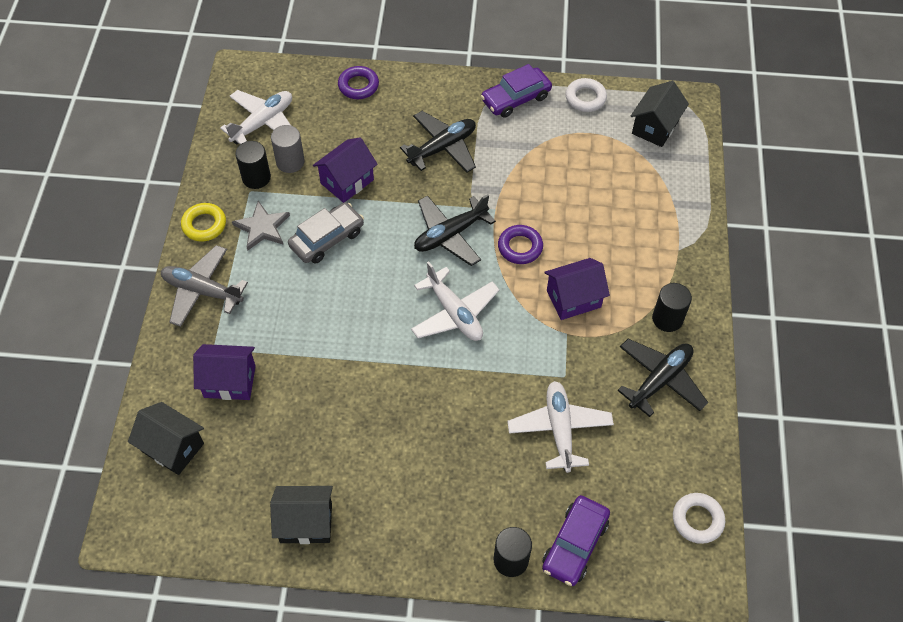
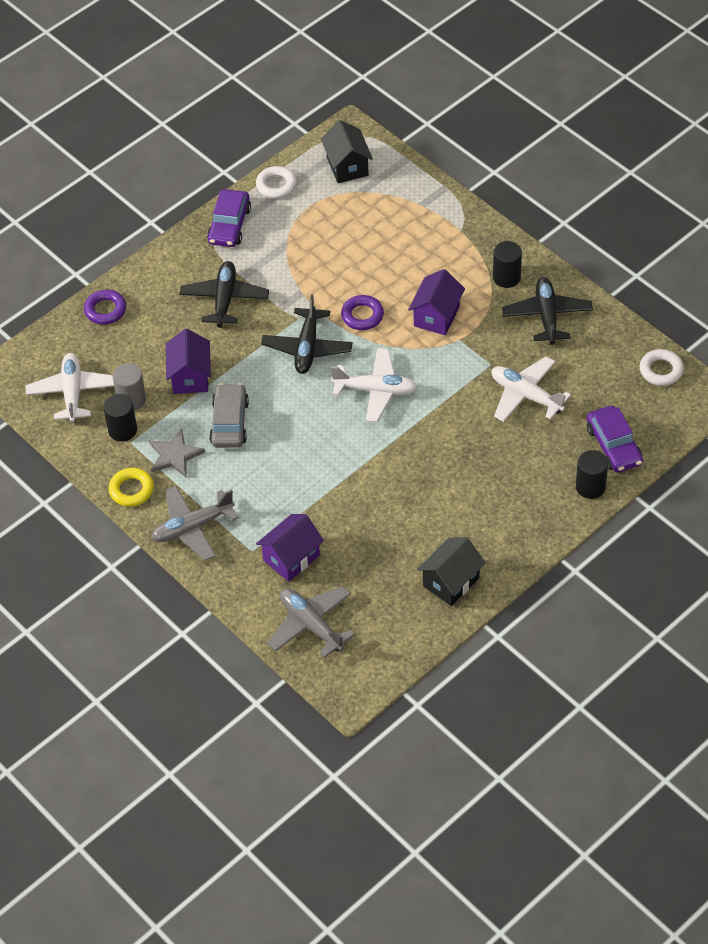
camera: 45 degrees left, 5 degrees down
black house [128,402,204,475] -> grey plane [268,586,355,658]

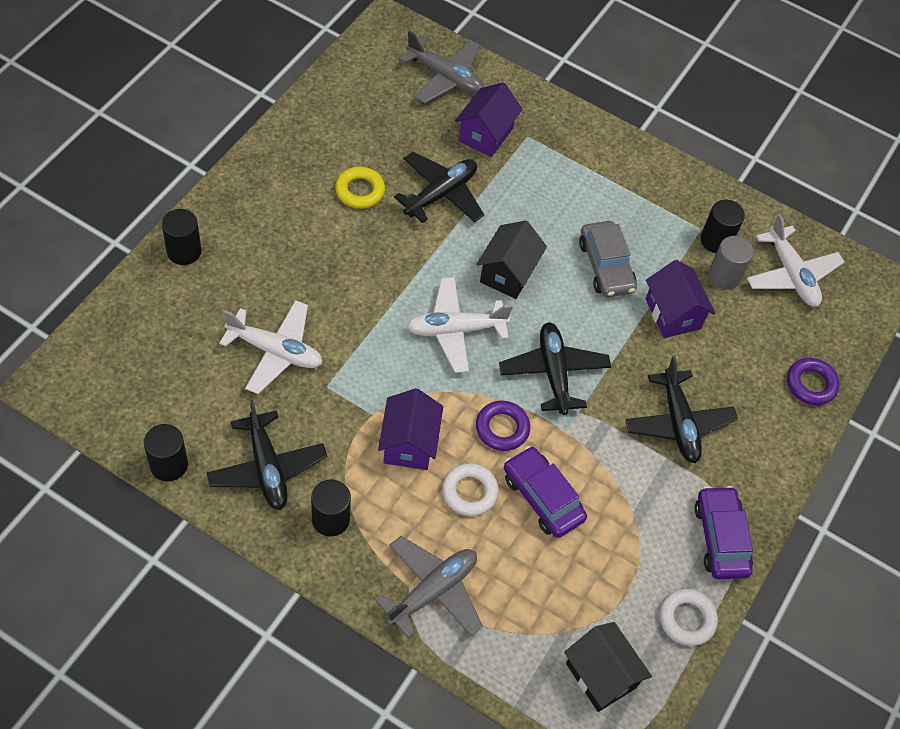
camera: 155 degrees right, 5 degrees up
yellow ring [109,468,154,507] -> yellow ring moved to [335,167,385,209]
grey star [149,429,205,477] -> none
grey plane [152,486,238,561] -> grey plane moved to [376,536,483,638]
black house [417,537,485,606] -> black house moved to [477,220,547,299]
purple car [587,406,643,472] -> purple car moved to [504,446,587,538]
white ring [640,349,684,386] -> white ring moved to [442,463,499,516]
none -> black cylinder [144,424,188,481]
none -> black plane [394,152,484,223]

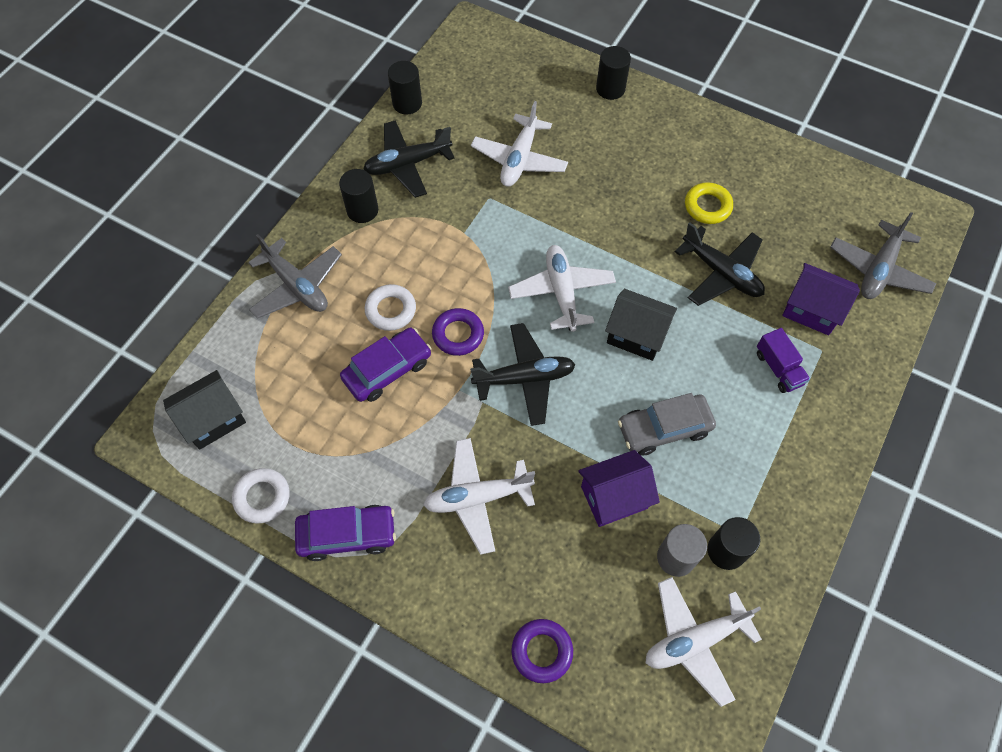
camera: 95 degrees right, 5 degrees up
purple house [378,388,443,470] -> none
black plane [625,356,738,463] -> white plane [423,438,535,555]
none -> purple truck [757,328,810,393]

